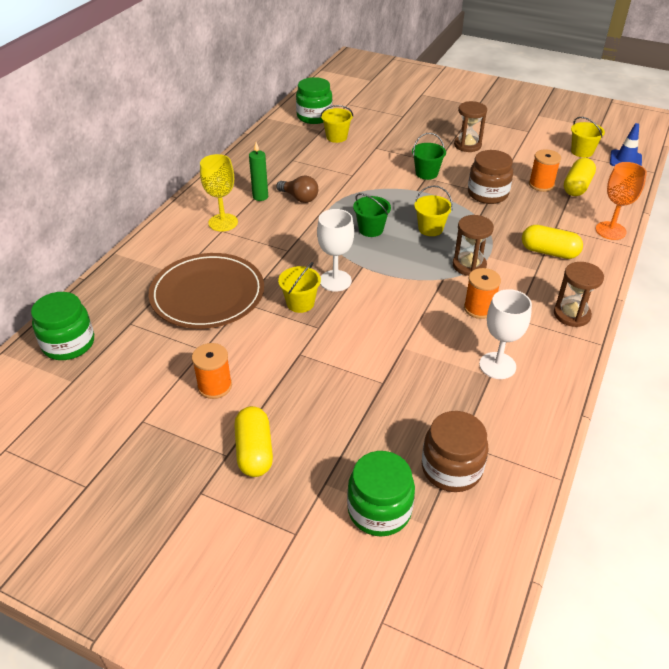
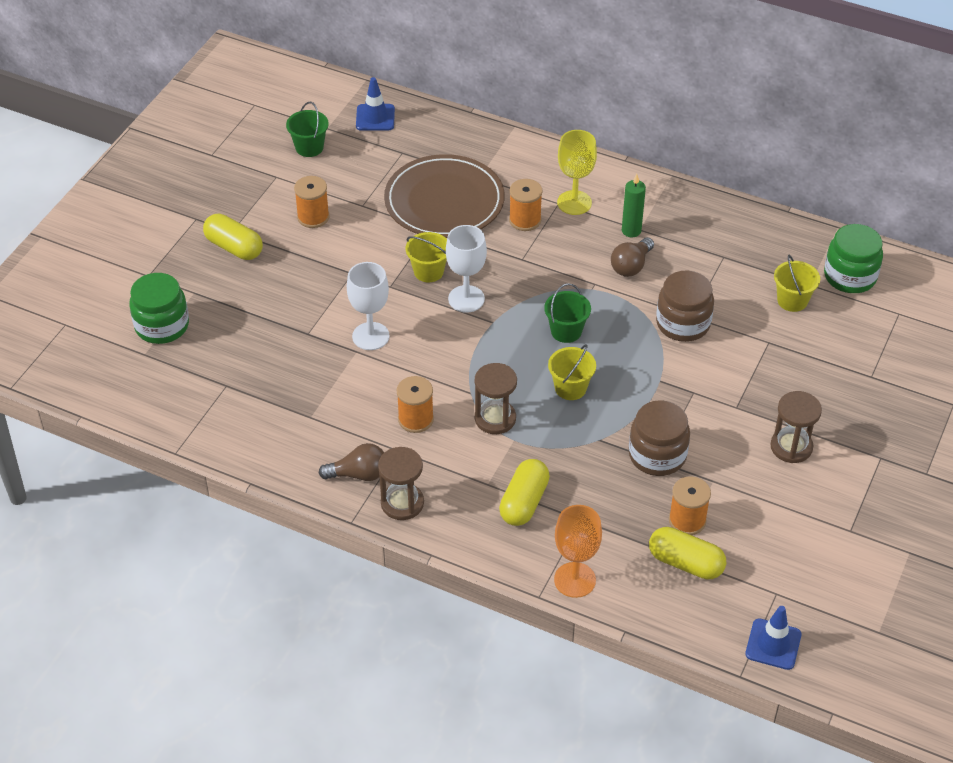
camera: 90 degrees right, 5 degrees up
green jar [31,292,94,360] -> blue traffic cone [356,77,395,131]
yellow capsule [234,406,273,477] -> yellow capsule turned 45 degrees clockwise [203,214,263,260]
green bucket [412,133,446,180] -> green bucket moved to [286,102,329,157]
brown jar [422,411,488,492] -> brown jar moved to [656,270,714,342]
white goblet [479,289,532,379] -> white goblet moved to [347,262,390,350]
yellow bucket [571,117,605,158] -> none
none -> brown light bulb [319,443,384,481]
none -> orange spool [509,179,542,231]

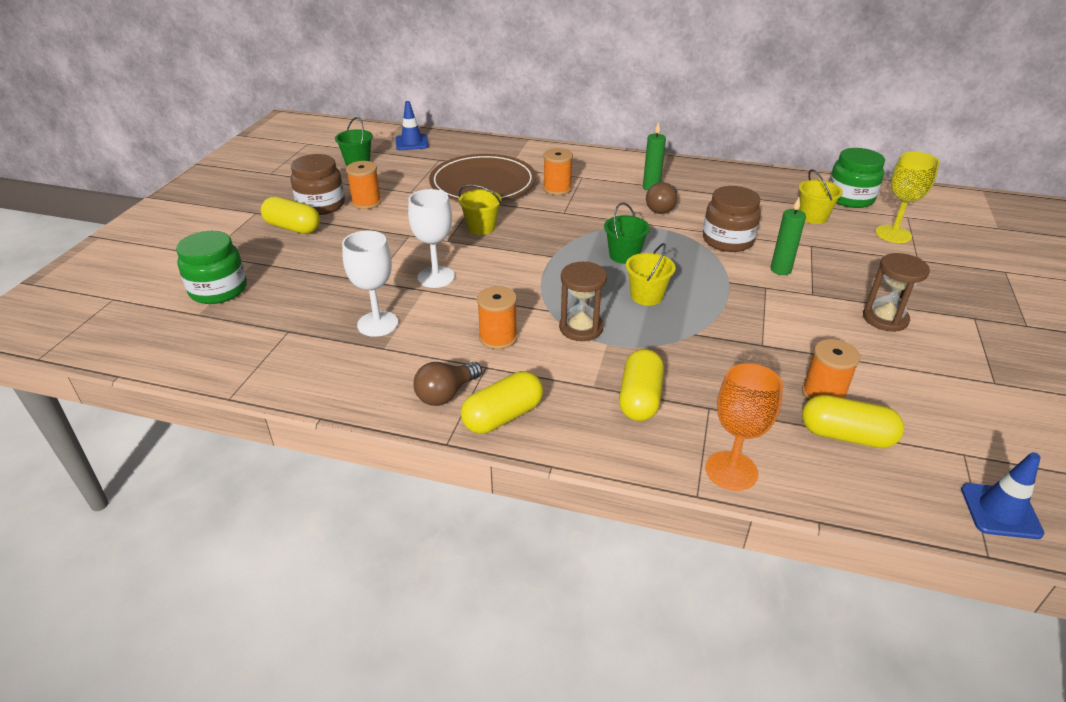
camera: 10 degrees left, 10 degrees down
brown light bulb [319,443,384,481] -> brown light bulb turned 150 degrees clockwise [414,362,482,406]
brown hourglass [378,447,424,520] -> yellow capsule [461,371,543,434]
white goblet [446,225,487,313] -> white goblet moved to [342,230,398,337]
yellow goblet [557,130,597,215] -> yellow goblet moved to [875,151,940,243]
brown jar [629,400,690,476] -> brown jar moved to [291,154,345,215]
none -> green candle [771,198,806,275]

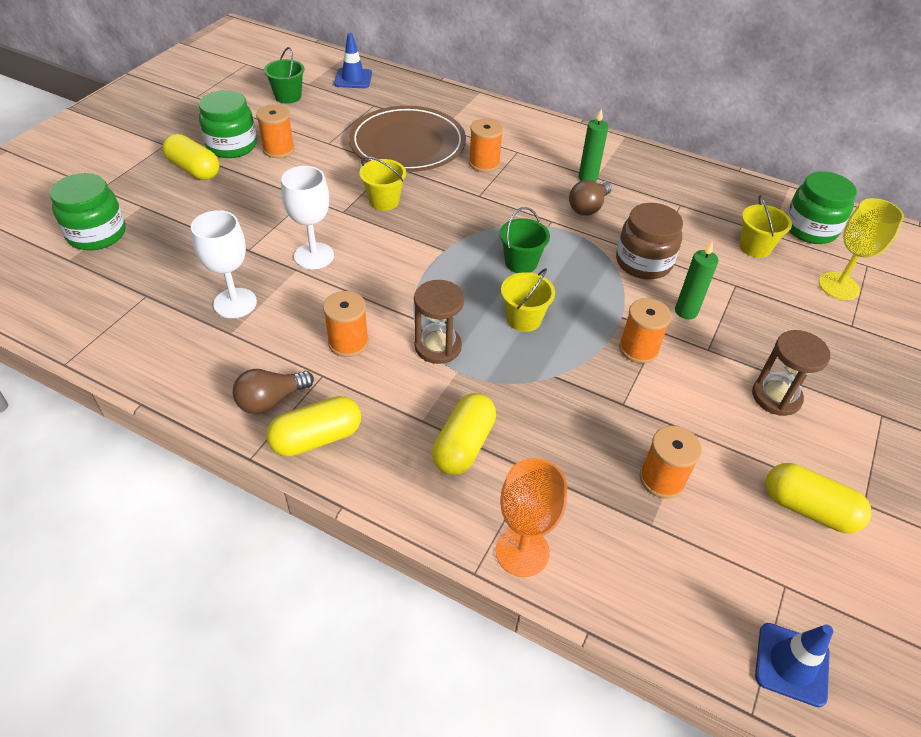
camera: 10 degrees right, 10 degrees up
brown jar [291,154,345,215] -> green jar [199,90,257,158]
yellow capsule [802,395,904,448] -> yellow capsule moved to [765,463,871,533]
none -> orange spool [619,298,672,363]

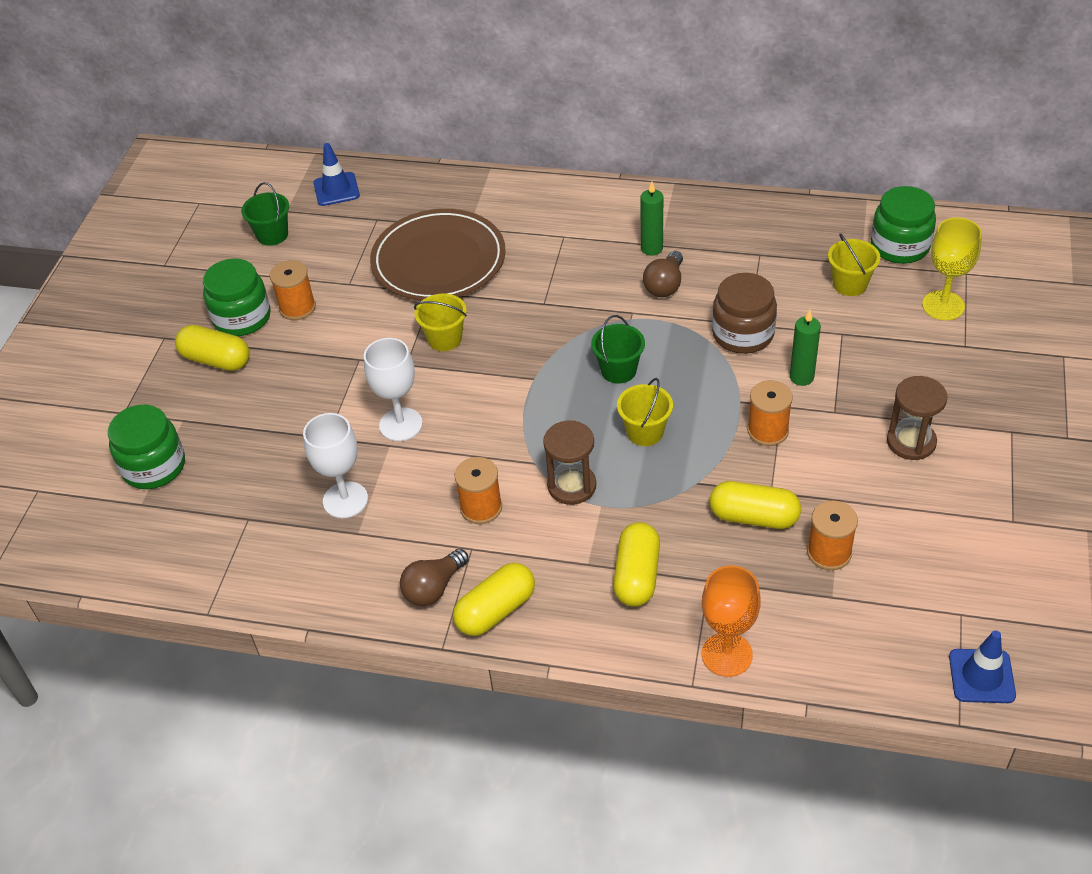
camera: 10 degrees left, 0 degrees up
orange spool [469,119,503,172] -> none
yellow capsule [765,463,871,533] -> yellow capsule moved to [710,481,801,529]

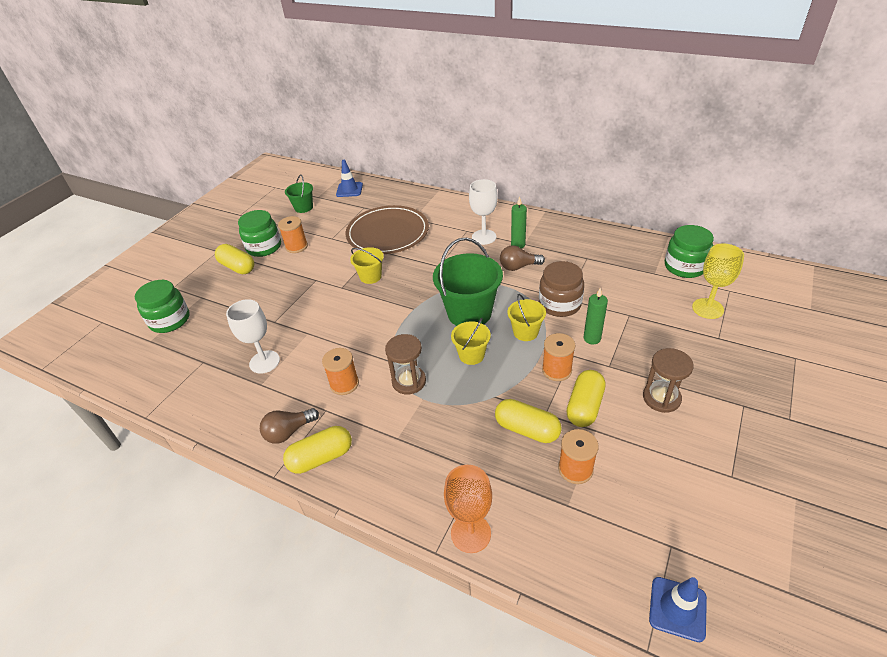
camera: 15 degrees right, 5 degrees down
white goblet [364,338,423,441] -> white goblet moved to [469,179,497,245]
green bucket [591,315,645,384] -> green bucket [433,238,503,326], size x1.86
yellow capsule [613,522,660,607] -> yellow capsule moved to [566,370,606,427]
brown light bulb [643,251,683,297] -> brown light bulb turned 45 degrees clockwise [500,245,545,271]
yellow bucket [828,233,880,296] -> yellow bucket moved to [508,294,546,341]

